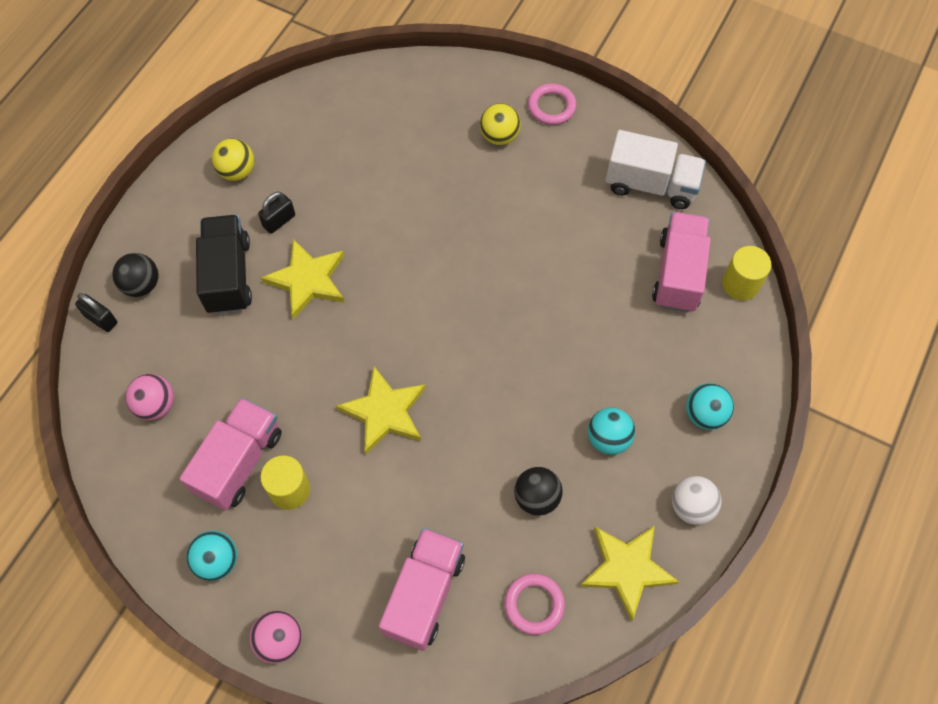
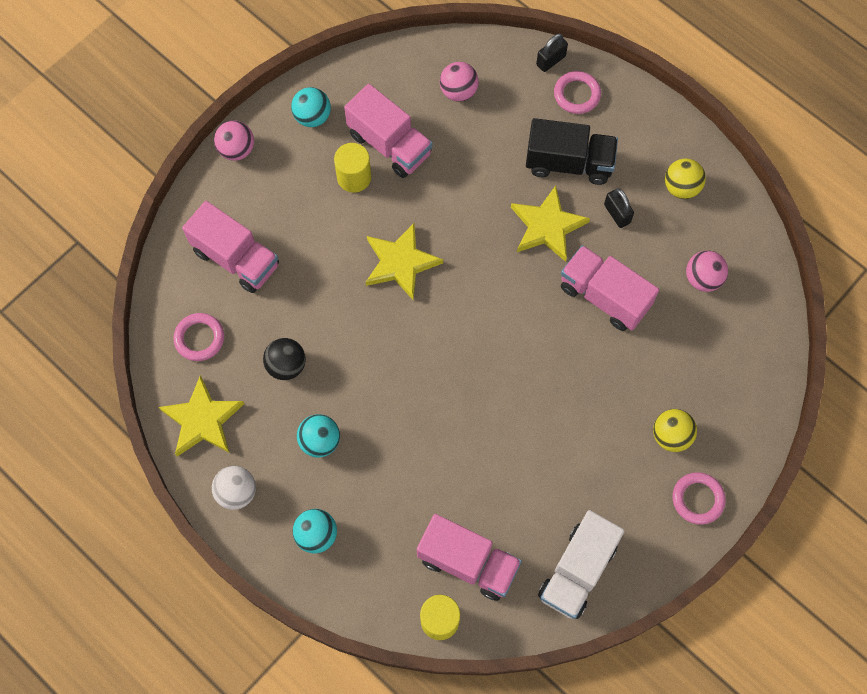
camera: 105 degrees right, 5 degrees up
black ball [112,253,158,297] -> pink ring [554,71,601,114]
none -> pink truck [561,245,659,331]
none -> pink ball [686,250,728,292]

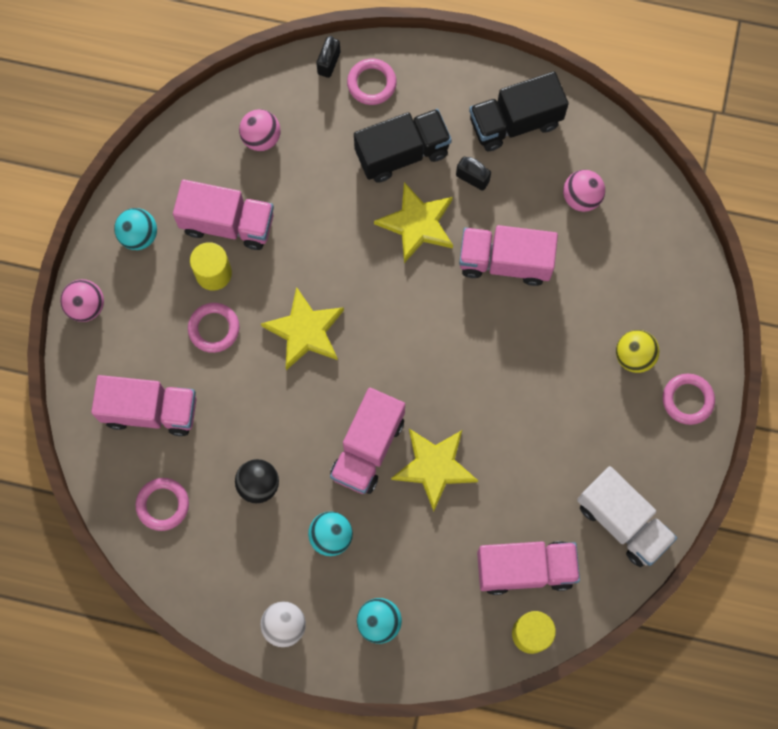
camera: 30 degrees left, 5 degrees up
yellow star [159,375,244,457] -> yellow star moved to [391,429,478,512]
white truck [538,510,625,619] -> white truck turned 45 degrees counterclockwise [577,466,677,567]
yellow ball [665,159,706,199] -> black truck [469,71,569,151]
none -> pink ring [188,303,240,353]
none -> pink truck [330,388,405,494]

